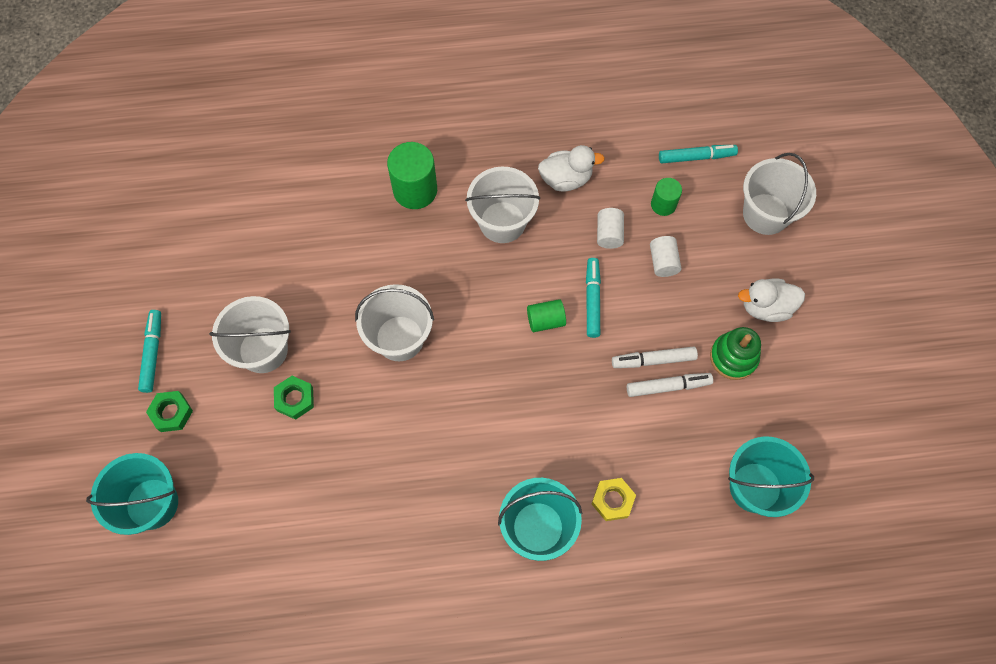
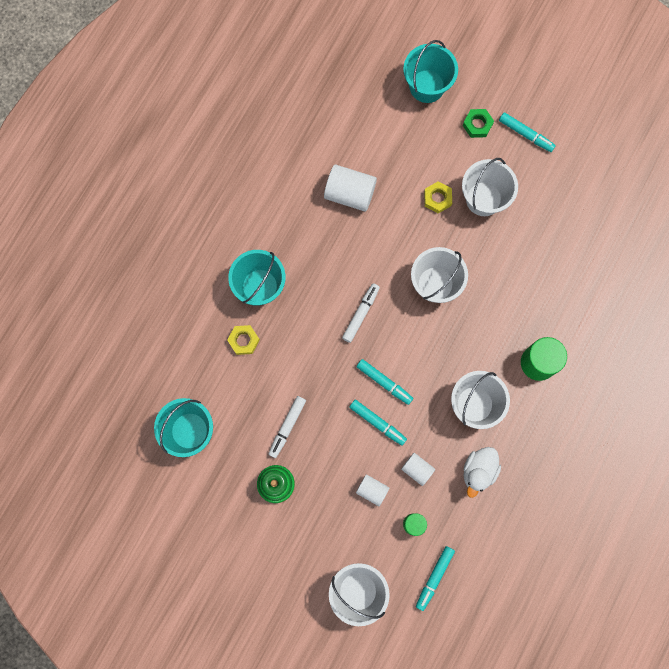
camera: 125 degrees right, 10 degrees up
green nut [274,376,314,420] -> yellow nut [424,181,452,214]
green cylinder [527,299,566,332] -> turquoise marker [357,359,413,405]
white marker [612,347,698,368] -> white marker moved to [342,284,380,343]
white duck [738,279,805,322] -> none
none -> white cylinder [324,165,377,211]

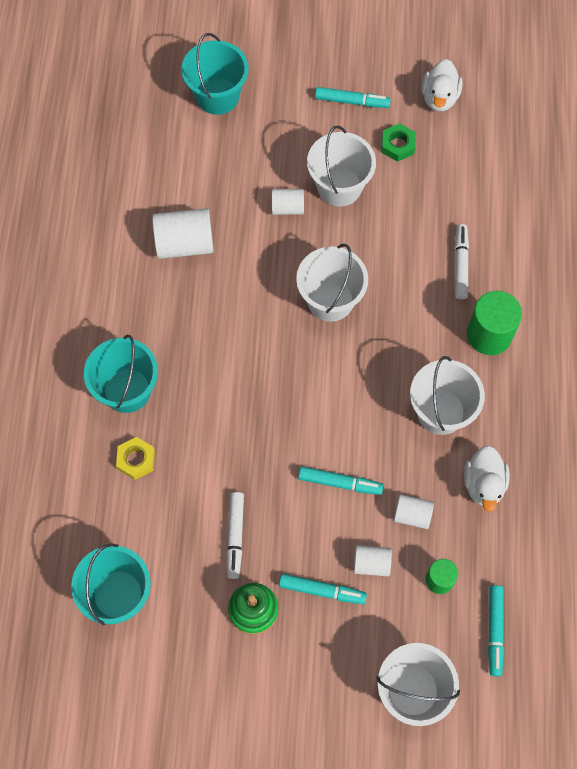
camera: 25 degrees left, 10 degrees down
white marker [342,284,380,343] -> white marker moved to [455,224,469,299]
turquoise marker [357,359,413,405] -> turquoise marker moved to [279,574,367,604]
yellow nut [424,181,452,214] -> white cylinder [272,189,304,215]
green nut [463,109,494,138] -> green nut moved to [382,123,416,162]
none -> white duck [422,59,462,112]

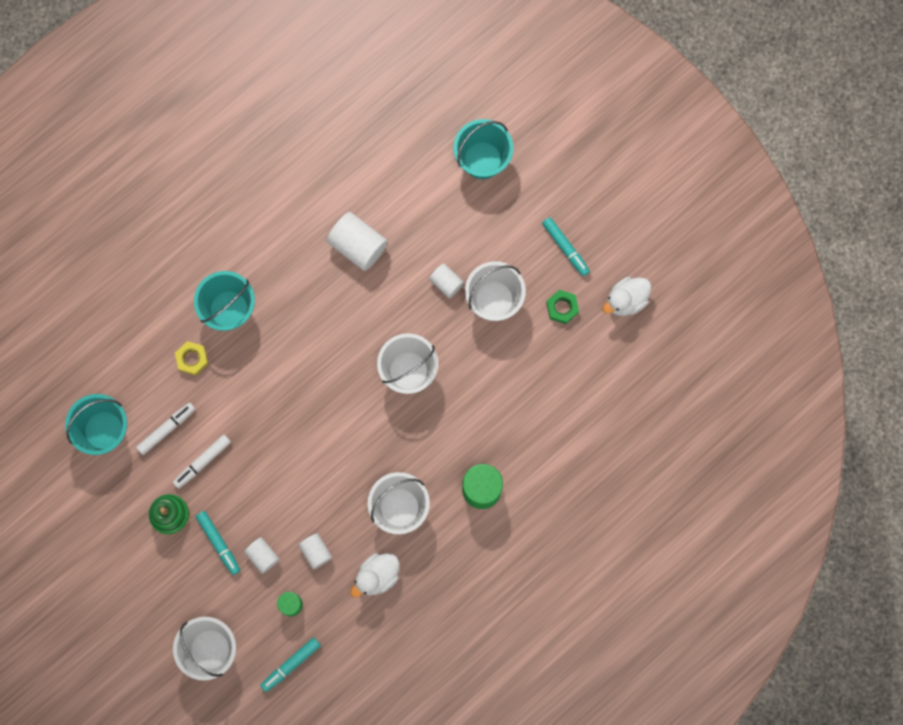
camera: 45 degrees right, 10 degrees up
turquoise marker [298,466,384,495] -> none
white marker [455,224,469,299] -> white marker moved to [136,402,195,455]

